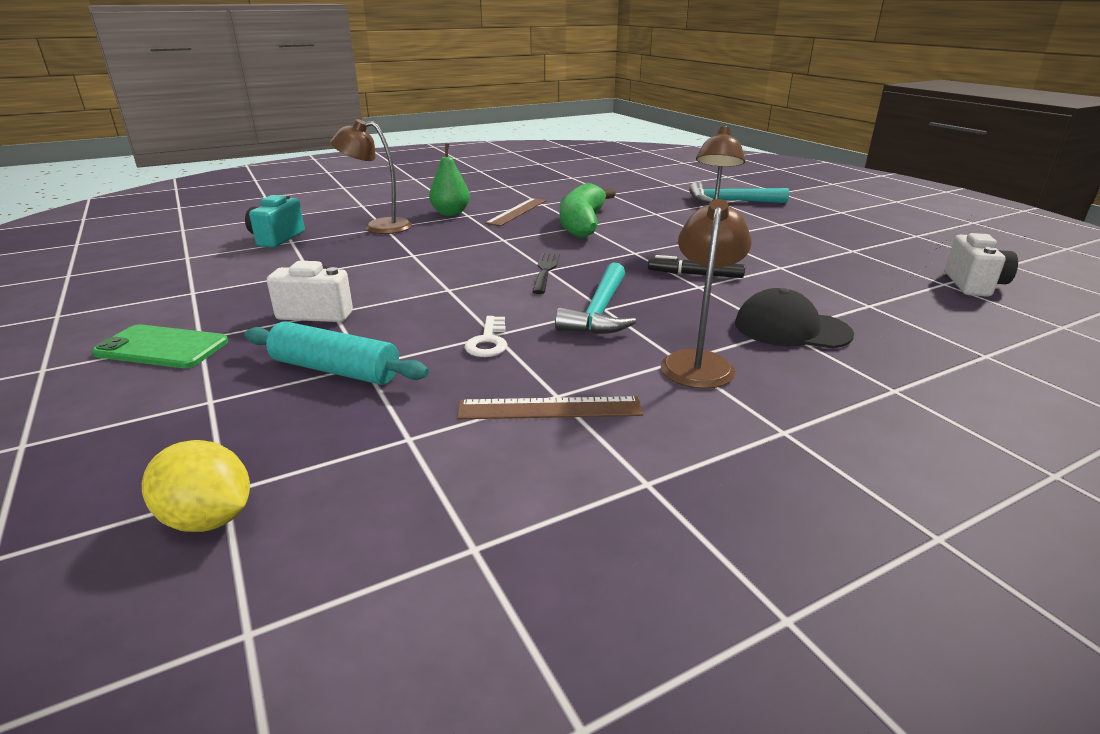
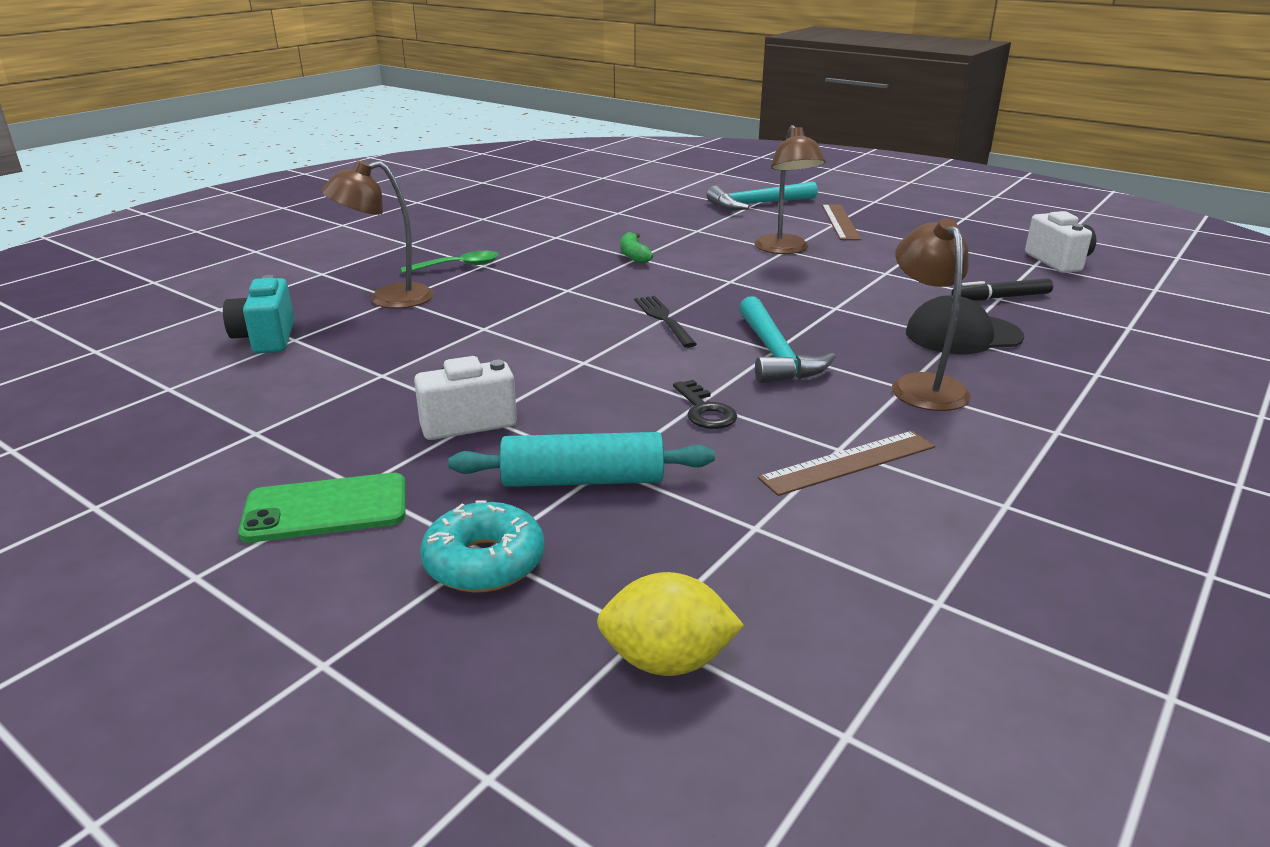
camera: 25 degrees left, 0 degrees up
green pear [429,144,470,216] -> green spoon [401,251,499,274]
white key [464,316,507,357] -> black key [673,380,737,429]
brown ruler [485,198,546,226] -> brown ruler moved to [822,204,861,240]
green banana [560,183,616,238] -> green banana [620,232,653,264], size x0.46
black marker [648,255,745,278] -> black marker moved to [951,278,1053,301]
none -> turquoise donut [420,500,545,592]

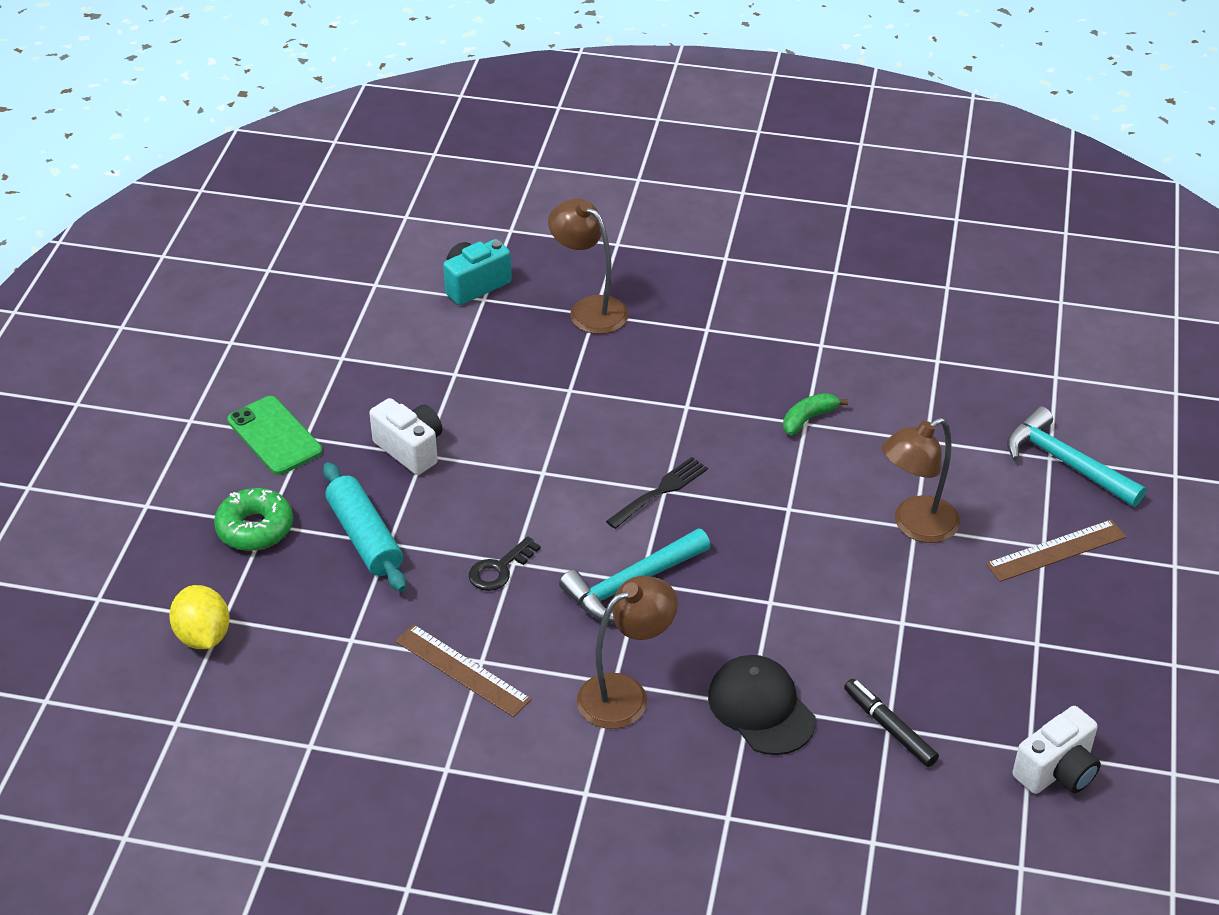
camera: 65 degrees right, 15 degrees up
green spoon [401,251,499,274] -> none
turquoise donut [420,500,545,592] -> green donut [214,488,293,551]

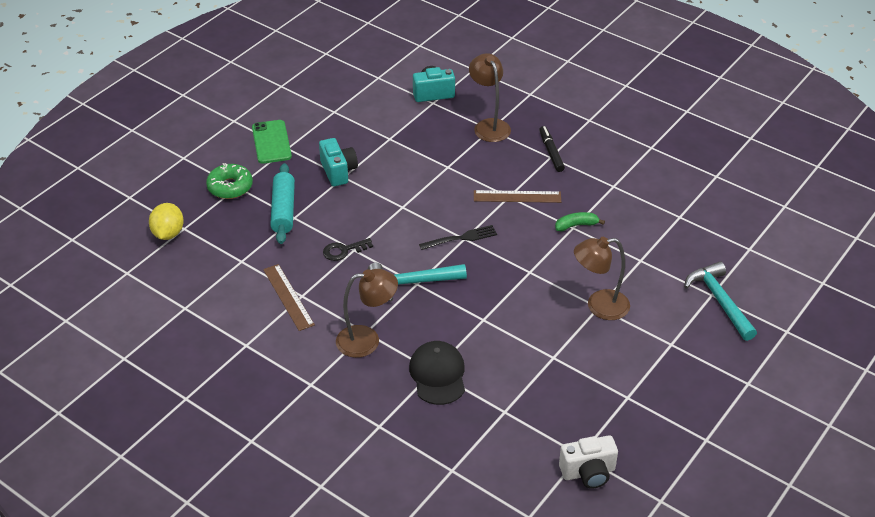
camera: 25 degrees right, 0 degrees up
white camera [369,398,442,475] -> turquoise camera [319,138,358,186]
black marker [844,679,939,767] -> black marker moved to [539,126,565,172]
brown ruler [986,519,1126,582] -> brown ruler moved to [474,190,561,203]

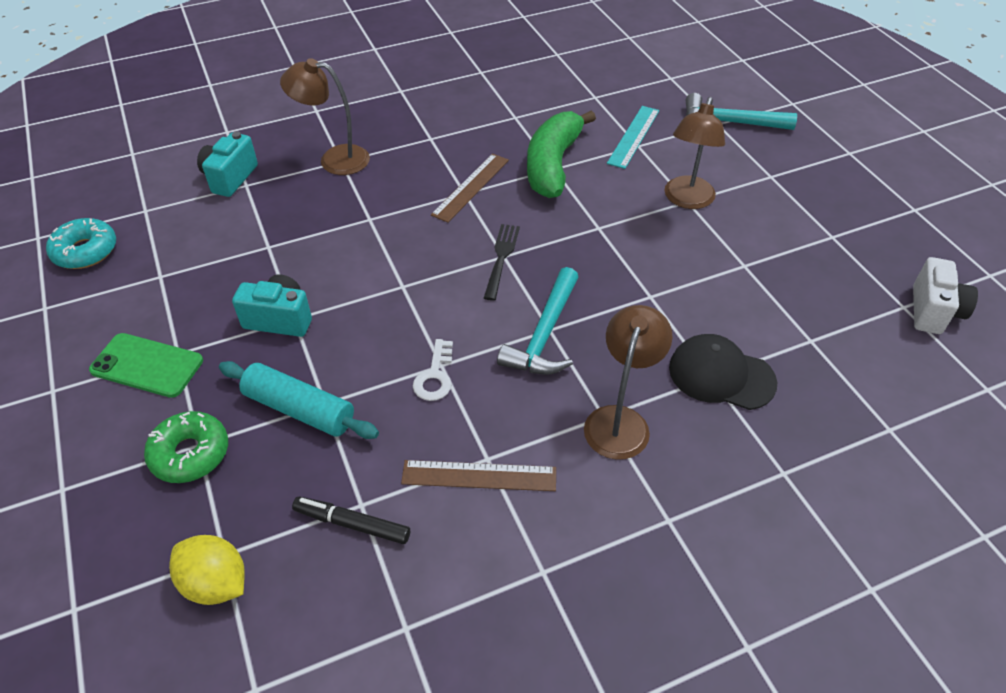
camera: 60 degrees left, 5 degrees up
black key [323,238,373,261] -> white key [413,339,453,401]
black marker [539,126,565,172] -> black marker moved to [292,496,410,544]
green banana [555,212,605,231] -> green banana [527,111,596,198], size x2.18
none -> turquoise donut [46,218,116,269]
none -> turquoise ruler [607,106,659,169]

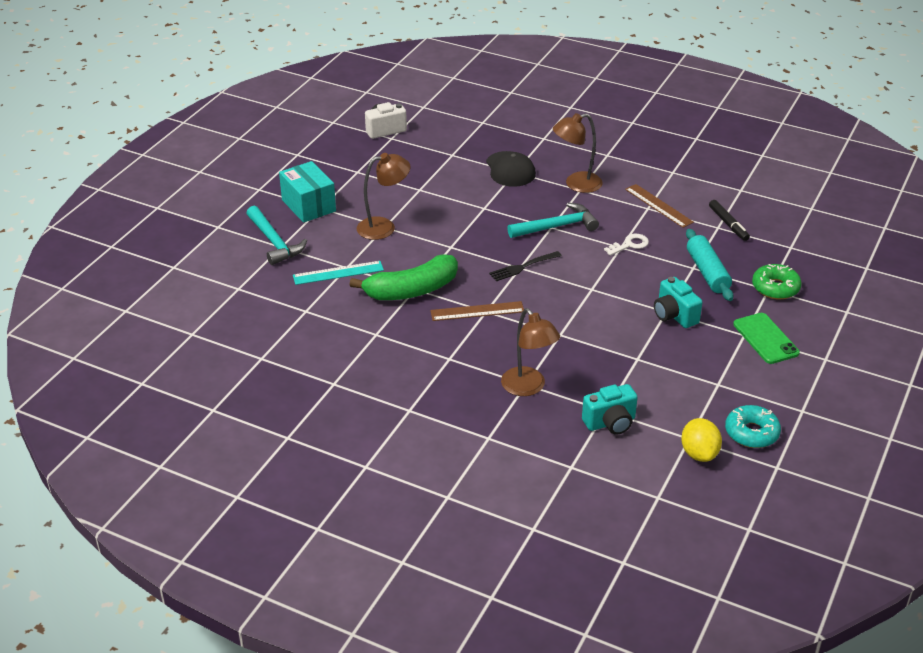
camera: 130 degrees left, 10 degrees down
yellow lemon [169,535,245,605] -> yellow lemon moved to [681,418,722,462]
none -> turquoise box [279,161,336,223]

